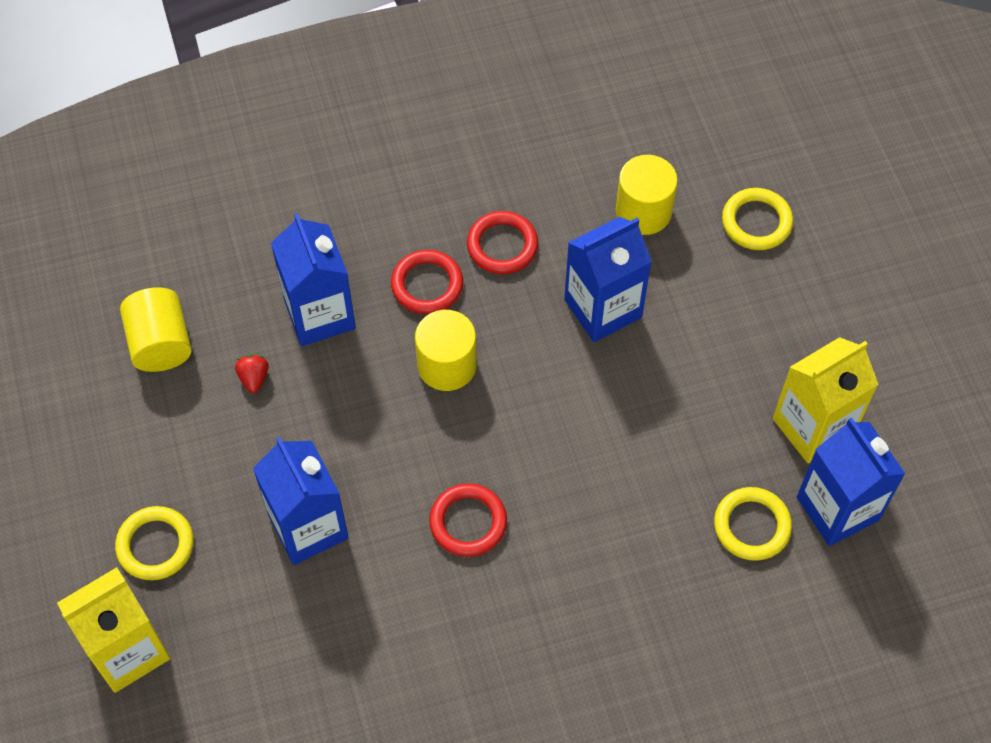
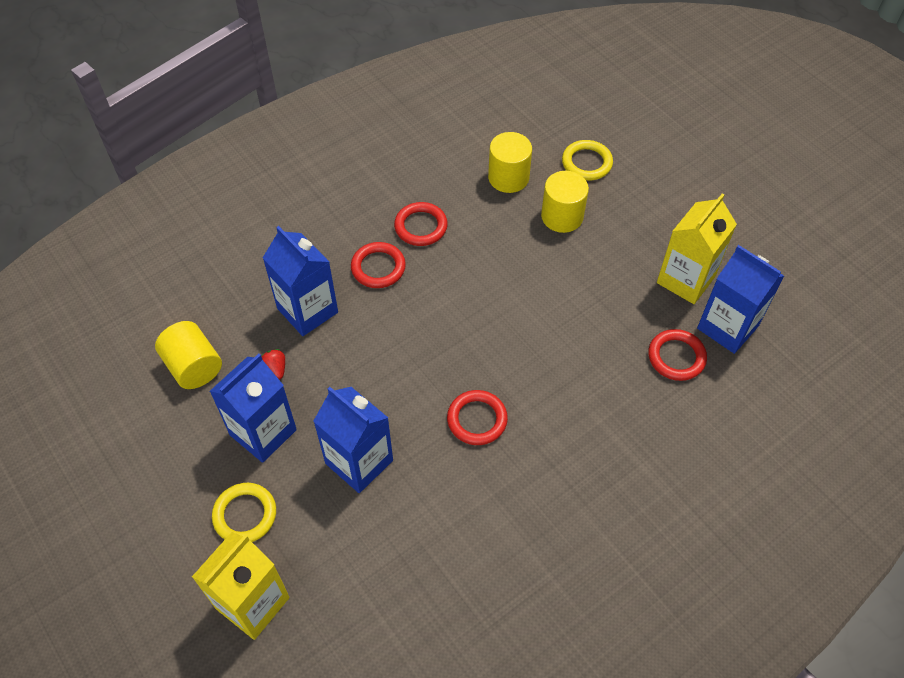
camera: 20 degrees left, 5 degrees down
yellow cylinder [415,310,477,391] -> yellow cylinder moved to [541,171,589,233]
blue carton [564,217,652,342] -> blue carton moved to [210,353,297,463]
yellow ring [714,487,792,561] -> red ring [648,329,707,381]

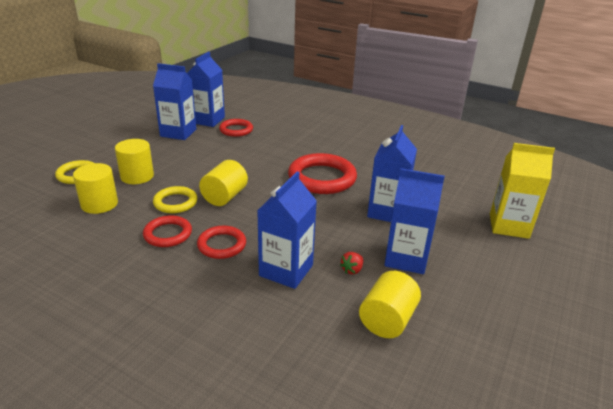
camera: 115 degrees left, 25 degrees down
yellow ring [212,483,276,542] -> yellow ring moved to [153,186,197,213]
red ring [447,390,508,445] -> red ring [288,153,357,194], size x1.74
yellow carton [657,193,737,304] -> blue carton [153,63,196,140]
none -> yellow cylinder [199,160,248,206]

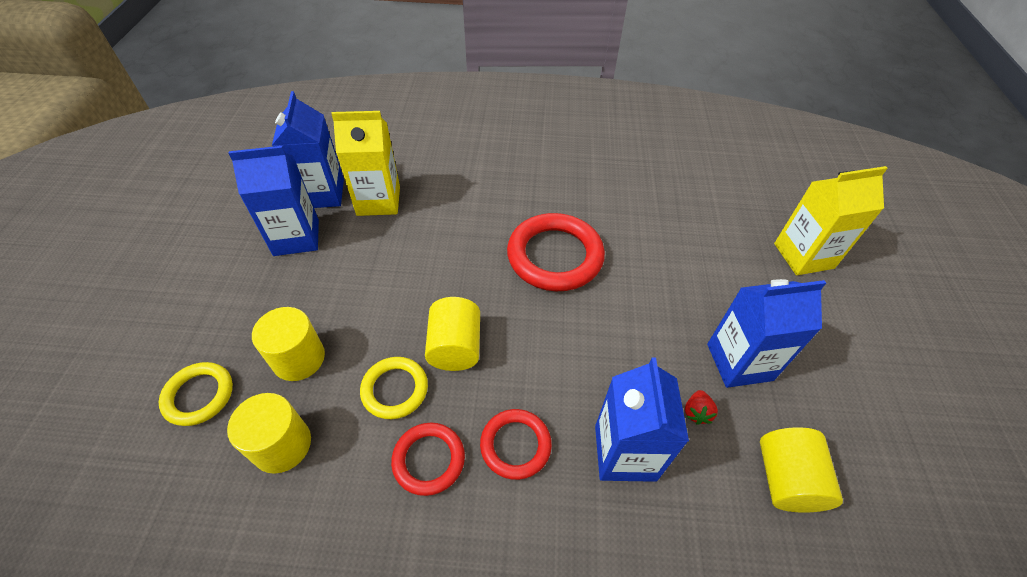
camera: 25 degrees left, 20 degrees up
red ring [219,119,253,137] -> yellow carton [331,111,400,216]
blue carton [367,125,417,222] -> none

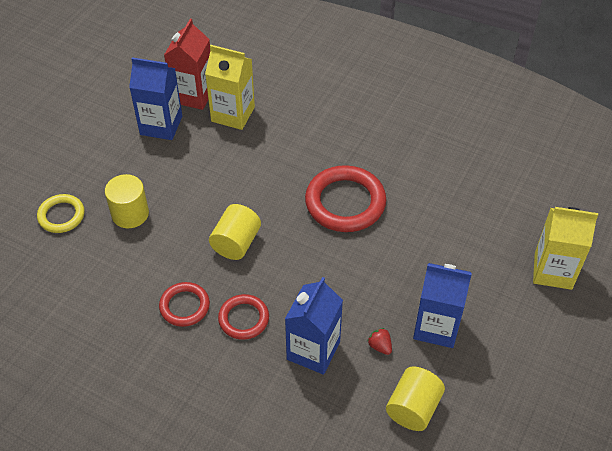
camera: 25 degrees right, 0 degrees up
yellow cylinder [227,393,311,474] -> none
blue carton [272,91,344,208] -> red carton [164,19,210,110]
yellow ring [360,357,428,419] -> none
red strawberry [685,390,718,425] -> red strawberry turned 105 degrees clockwise [368,328,392,355]

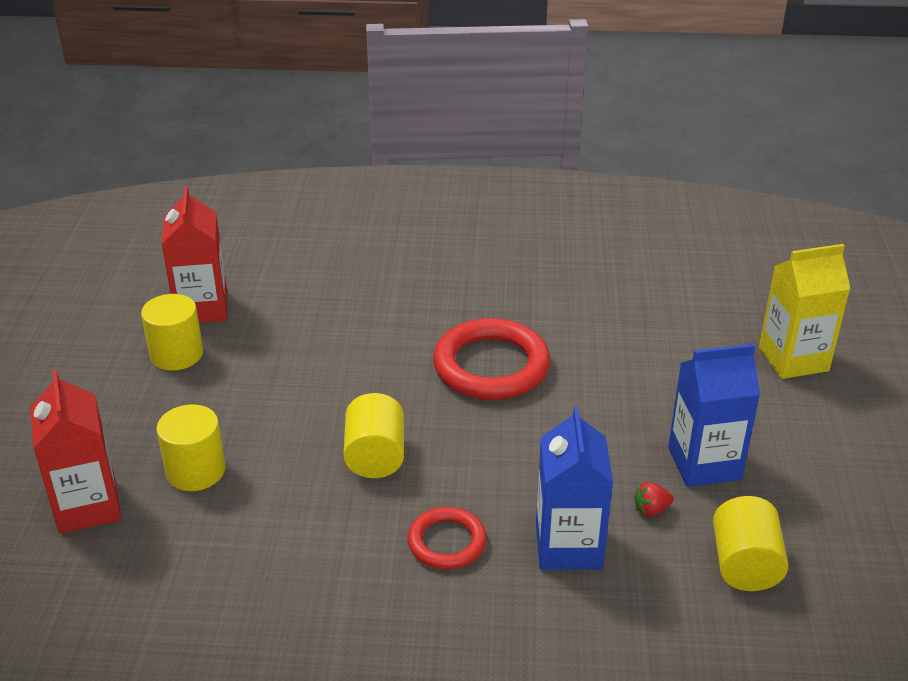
camera: 25 degrees left, 15 degrees down
yellow ring [37,194,85,233] -> red carton [30,370,121,534]
blue carton [129,57,182,140] -> yellow cylinder [141,294,203,371]
red ring [159,282,210,327] -> none
yellow carton [205,45,255,130] -> none
red strawberry [368,328,392,355] -> red strawberry turned 45 degrees counterclockwise [634,482,674,516]

